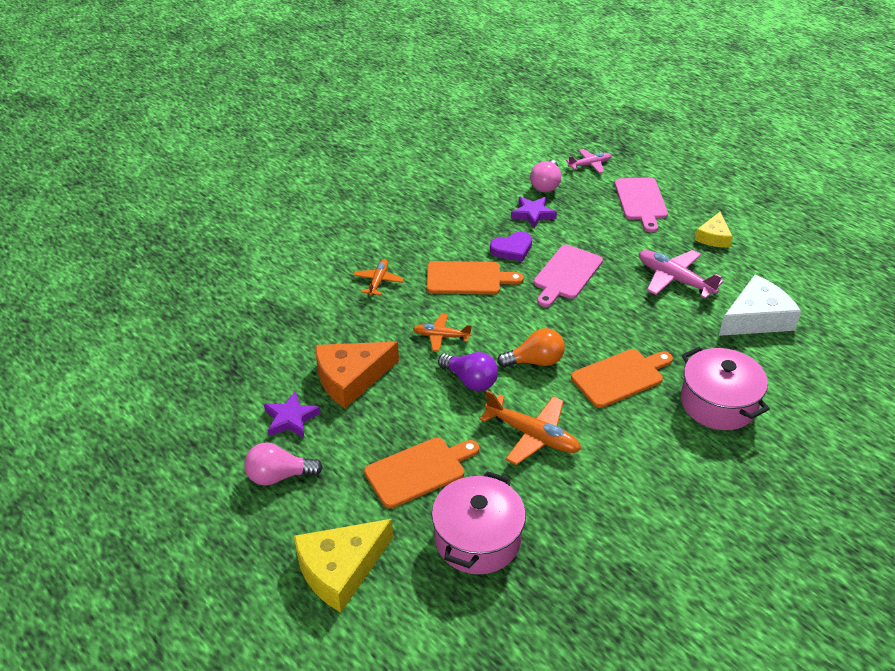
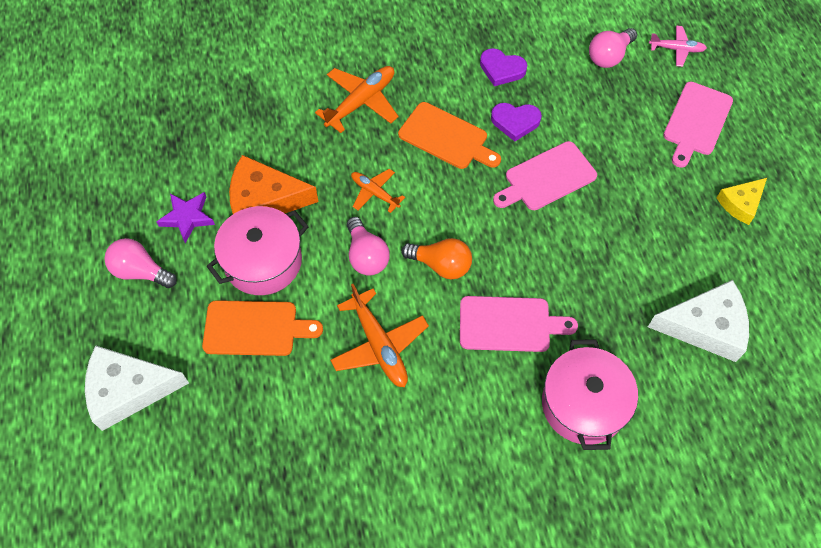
camera: 30 degrees right, 20 degrees up
yellow cheese [294,519,393,613] -> white cheese [85,345,189,431]
orange plane [353,259,404,296] -> orange plane [315,66,399,133], size x1.64
pink pot [432,471,526,574] -> pink pot moved to [207,206,309,295]
purple light bulb [438,352,498,391] -> pink light bulb [347,217,390,276]
purple star [511,197,557,229] -> none
orange cutting board [571,349,673,408] -> pink cutting board [460,296,578,352]
pink plane [639,250,724,299] -> none
none -> purple heart [480,48,527,86]

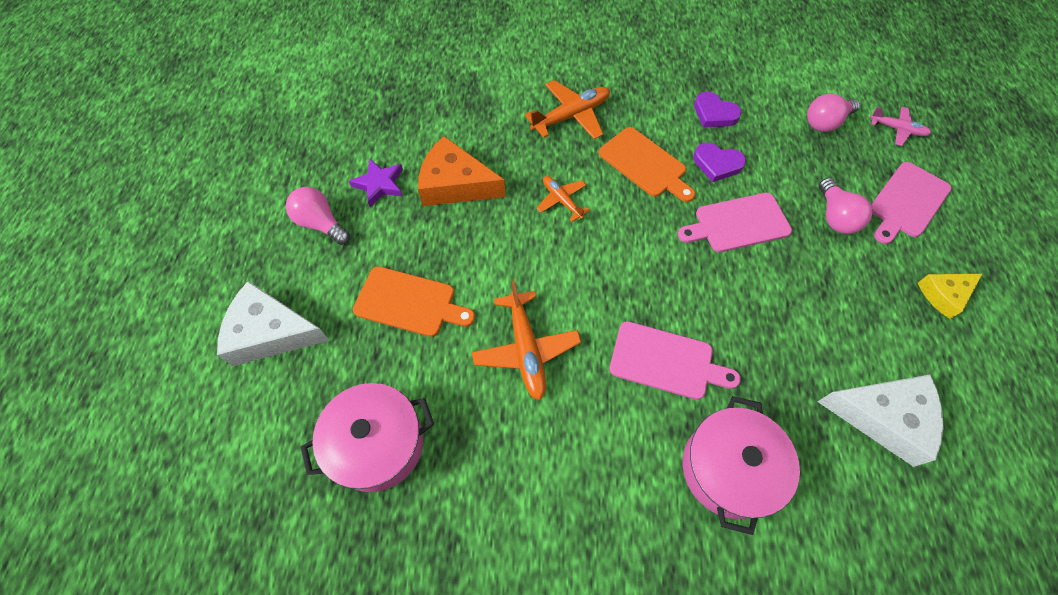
camera: 15 degrees right, 0 degrees up
pink pot [207,206,309,295] -> pink pot moved to [301,383,434,492]
pink light bulb [347,217,390,276] -> pink light bulb moved to [819,178,873,234]
orange light bulb [401,238,472,279] -> none

